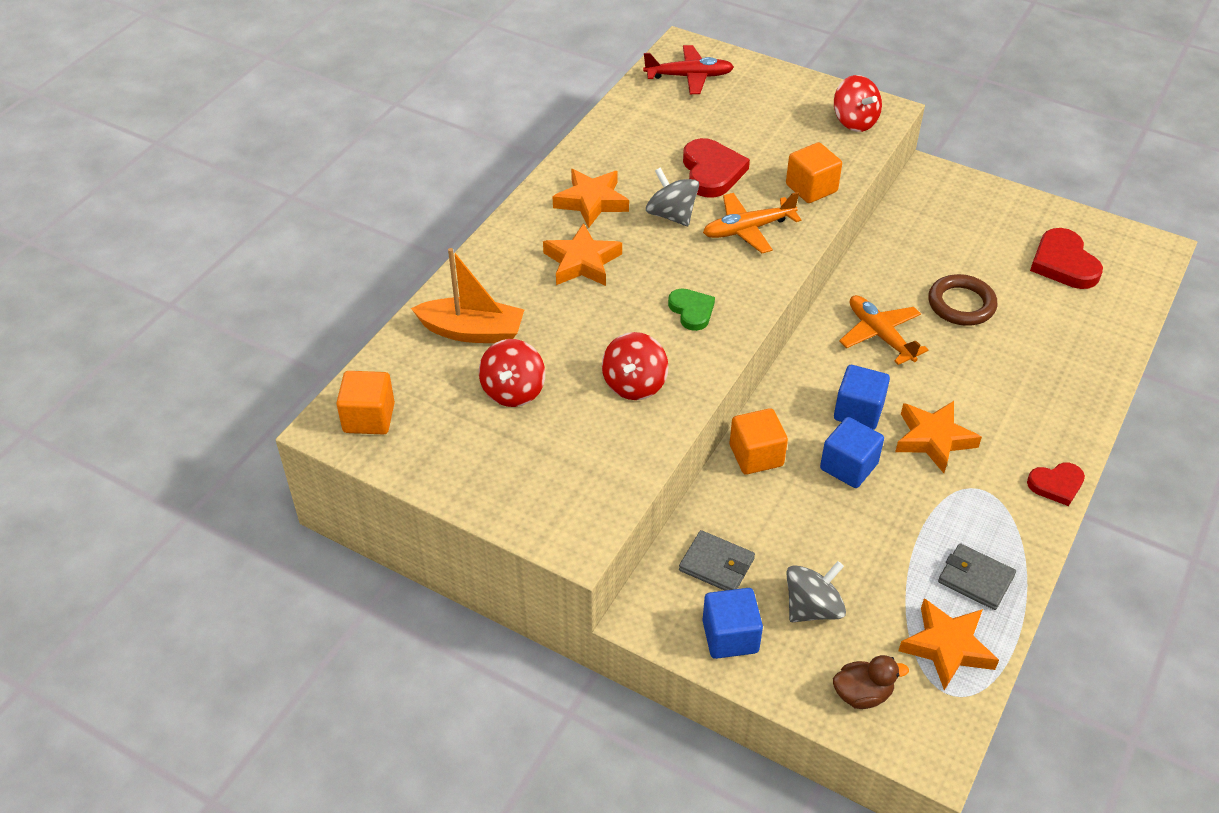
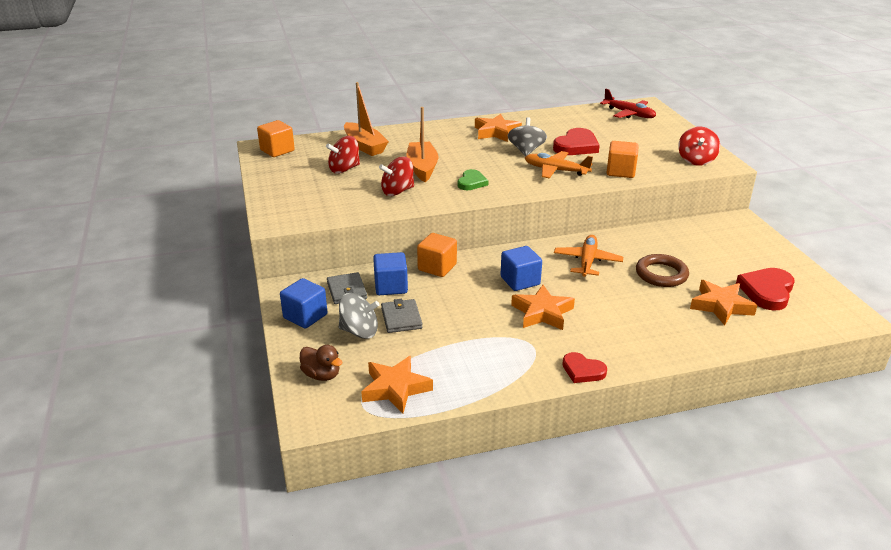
camera: 45 degrees right, 15 degrees down
orange star [543,223,622,286] -> orange star moved to [690,280,757,326]
blue cube [820,417,884,488] -> blue cube moved to [373,252,408,295]
grey wallet [938,543,1016,610] -> grey wallet moved to [381,299,422,333]
none -> orange boat [407,107,438,182]

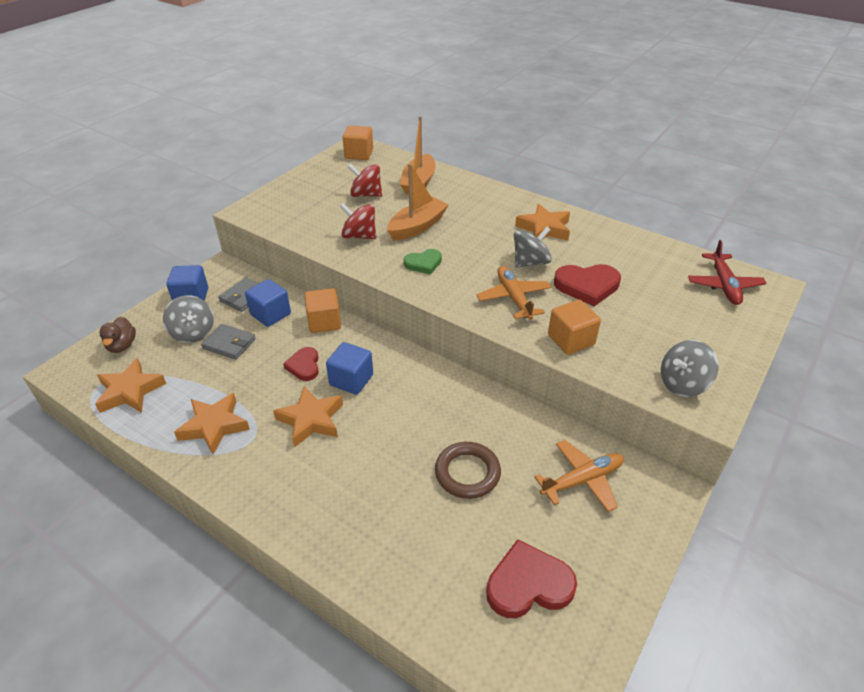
camera: 50 degrees right, 10 degrees up
grey wallet [381,299,422,333] -> grey wallet turned 75 degrees clockwise [201,324,256,360]
orange plane [554,235,623,277] -> orange plane moved to [534,440,624,512]
red heart [562,352,607,383] -> red heart moved to [283,347,319,381]
red spinning top [678,127,720,165] -> grey spinning top [661,340,719,397]
orange star [690,280,757,326] -> orange star moved to [174,393,250,455]

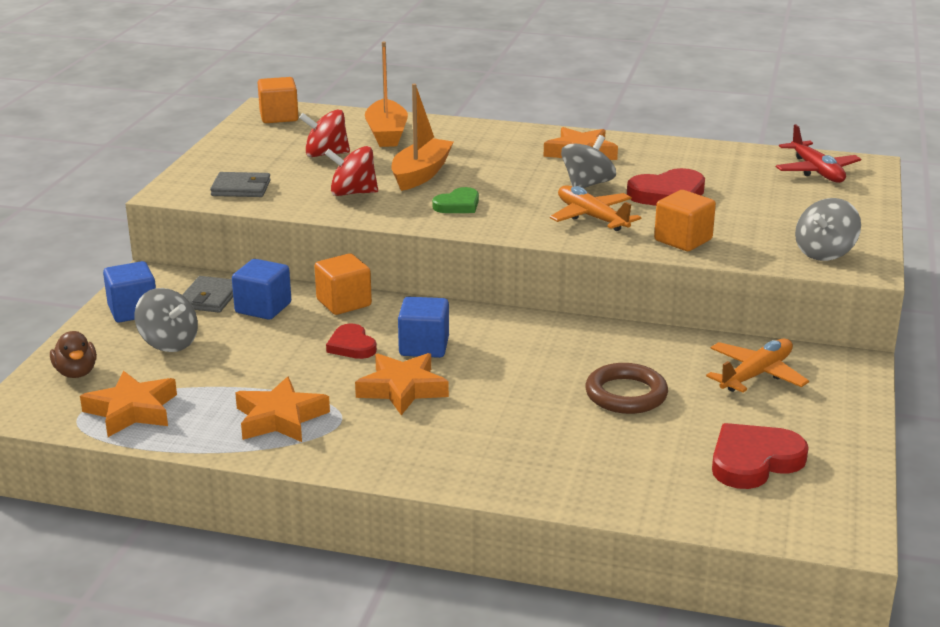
camera: 20 degrees left, 15 degrees down
grey wallet [201,324,256,360] -> grey wallet moved to [210,172,271,197]

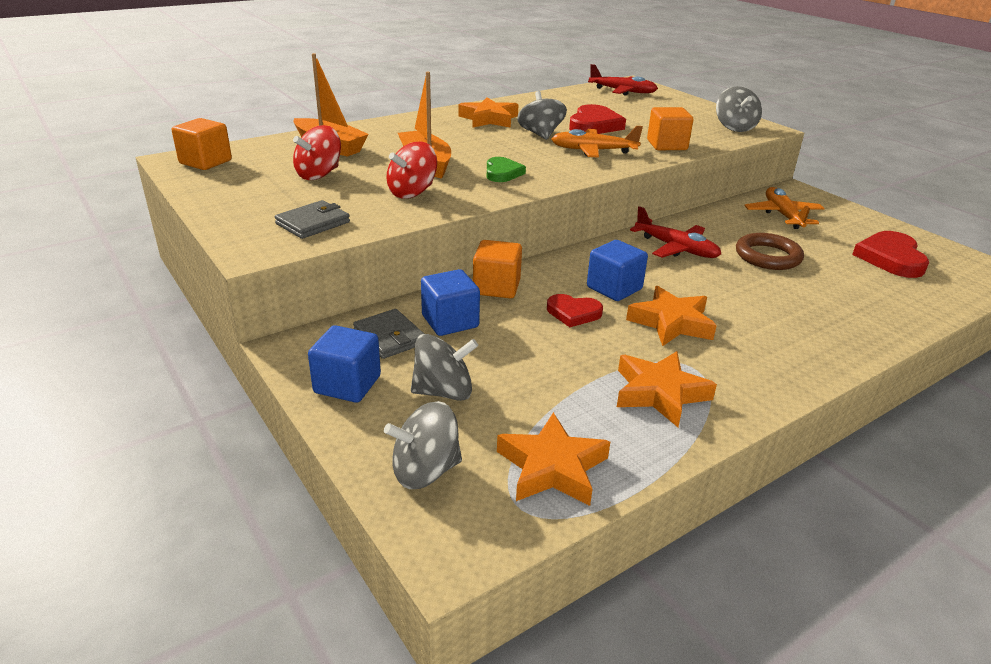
camera: 50 degrees left, 5 degrees up
brown duck [50,331,97,378] -> grey spinning top [384,401,462,489]
none -> red plane [630,206,721,258]

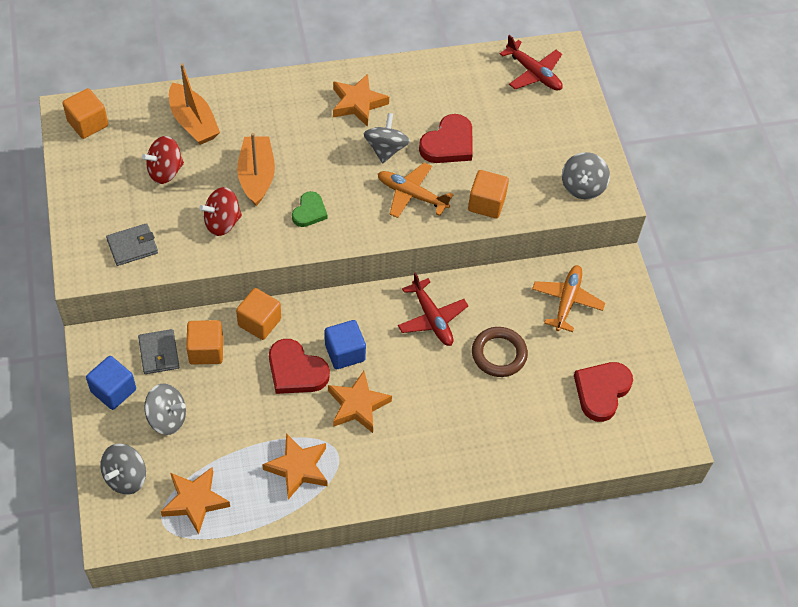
camera: 20 degrees right, 25 degrees up
grey spinning top [384,401,462,489] -> grey spinning top turned 60 degrees counterclockwise [100,444,146,495]
blue cube [421,269,480,336] -> orange cube [186,320,223,365]
red heart [547,294,603,327] -> red heart [269,339,330,394], size x1.60

